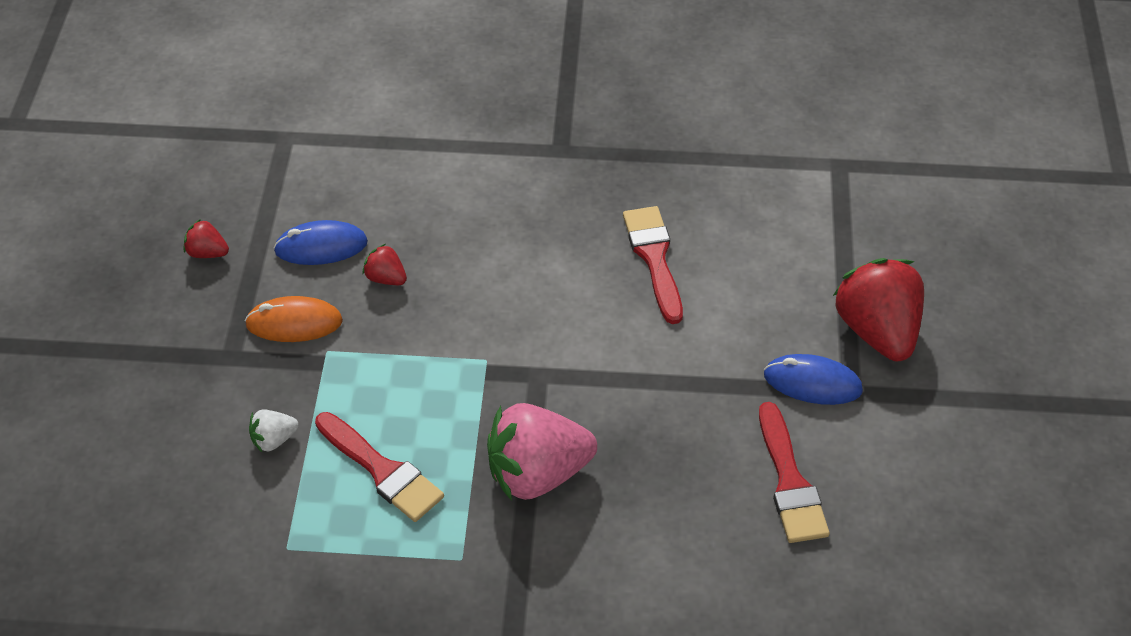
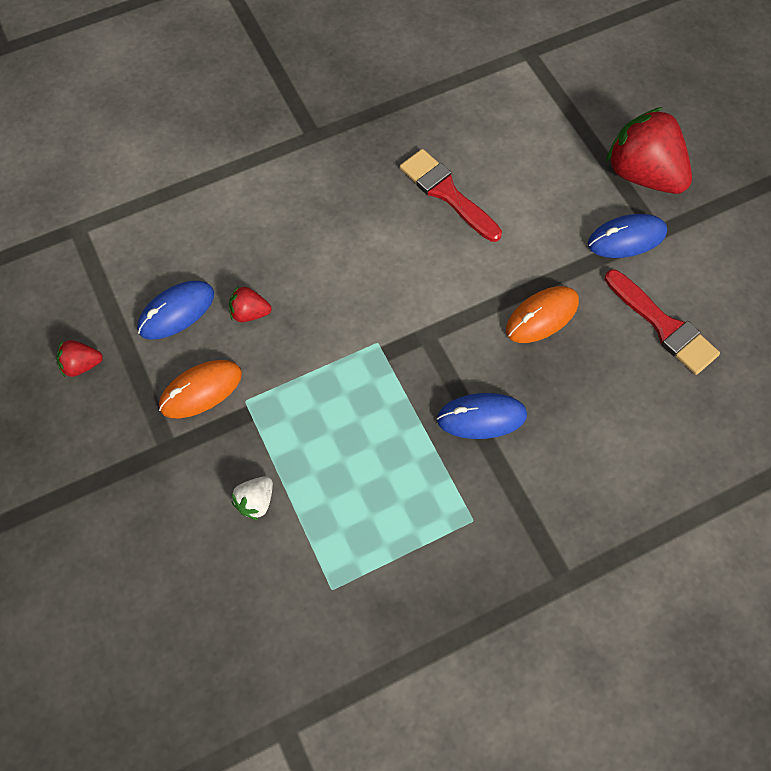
camera: 30 degrees left, 15 degrees up
red brush [315,412,444,522] -> none
pink strawberry [487,403,597,501] -> blue mouse [437,393,527,439]
none -> orange mouse [506,286,579,343]

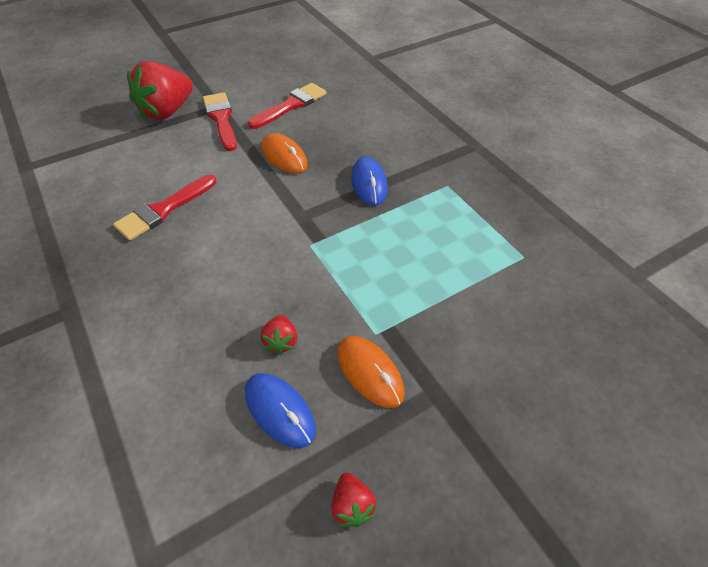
camera: 95 degrees left, 15 degrees down
white strawberry [232,476,273,520] -> none
blue mouse [588,214,667,258] -> red brush [203,92,237,151]

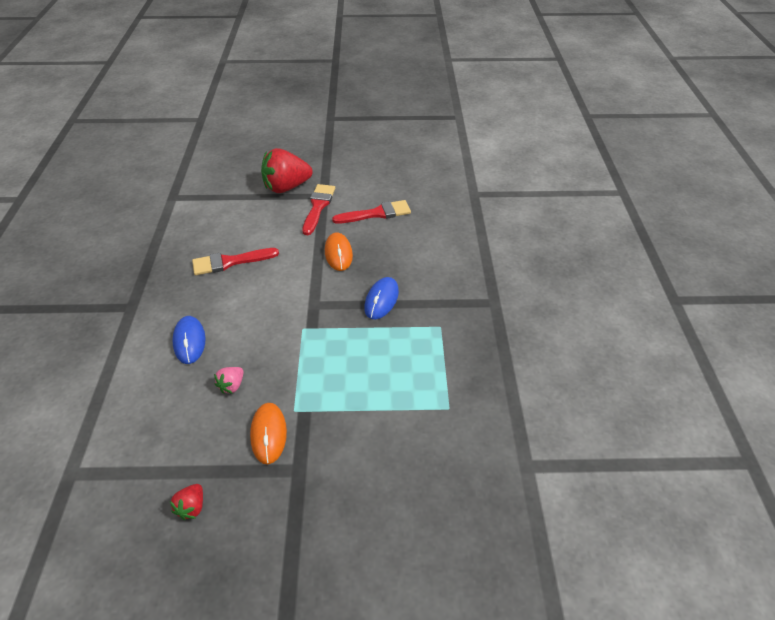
camera: 30 degrees right, 5 degrees down
blue mouse [245,373,316,448] -> blue mouse moved to [172,316,205,364]
red strawberry [260,315,297,355] -> pink strawberry [214,367,244,394]

